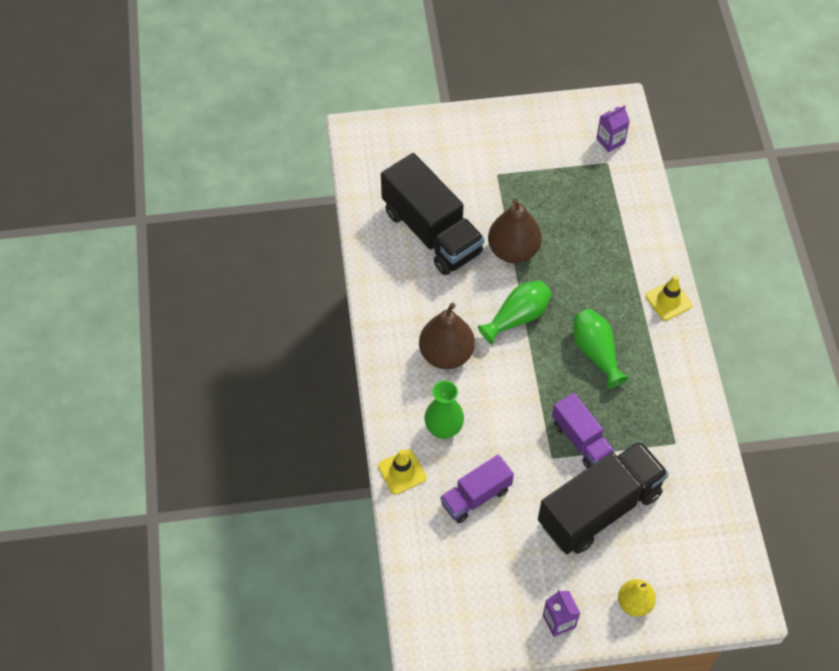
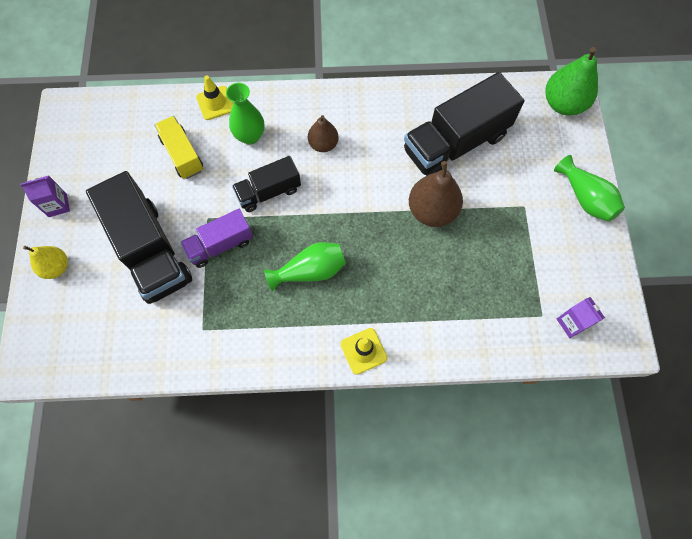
camera: 95 degrees right, 10 degrees up
brown pear [419,303,475,369] -> brown pear [308,115,339,152], size x0.61
purple truck [440,454,514,523] -> yellow truck [154,116,203,179]
green vase [478,280,552,344] -> green vase moved to [554,155,625,222]
none -> black truck [232,156,301,212]
none -> green pear [545,47,598,116]

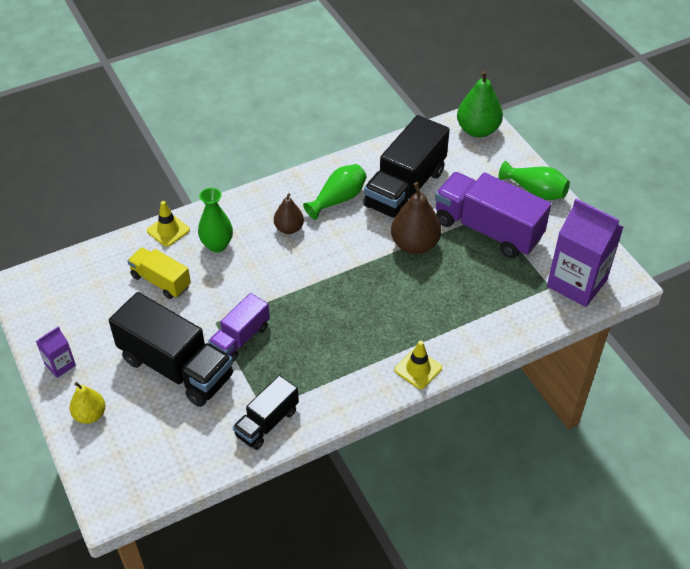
camera: 25 degrees left, 20 degrees down
black truck [232,156,301,212] -> black truck moved to [233,375,299,450]
green vase [264,242,346,291] -> green vase moved to [303,164,367,220]
purple carton [557,297,605,338] -> purple carton [547,199,623,307], size x2.12
none -> purple truck [435,172,551,258]

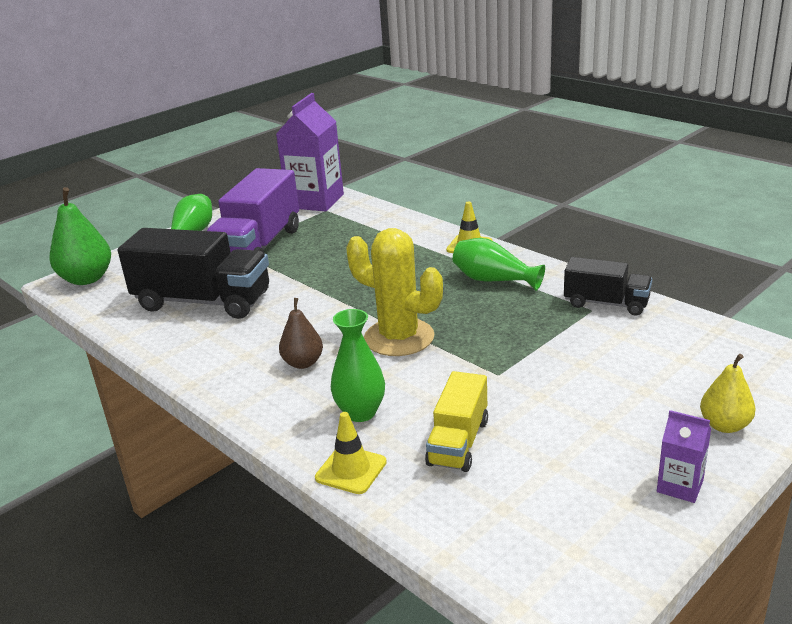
camera: 105 degrees left, 20 degrees down
black truck [109,292,233,407] -> none
purple truck [208,293,270,362] -> none
green vase [303,164,367,220] -> green vase moved to [453,238,545,291]
brown pear [391,182,441,254] -> none
none -> yellow cactus [346,228,443,356]

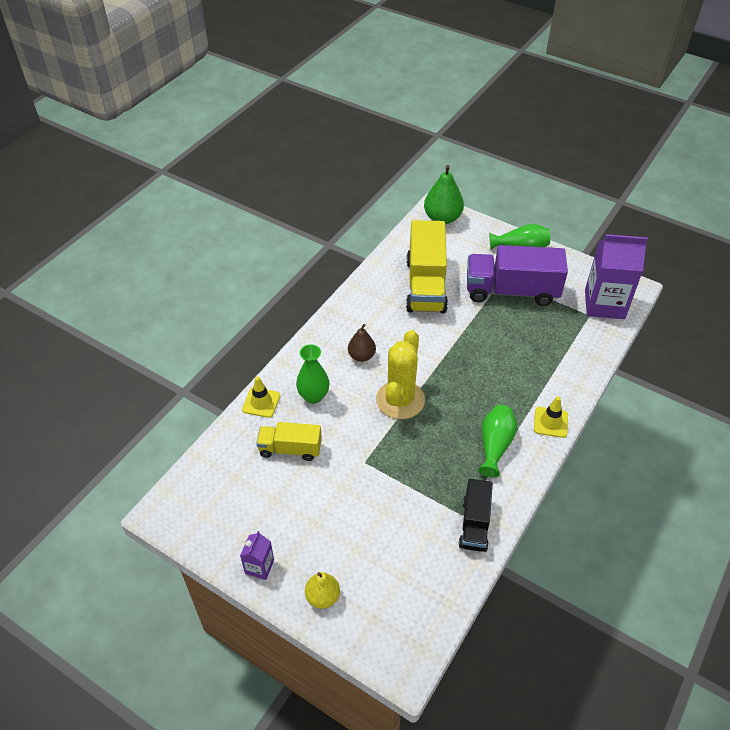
camera: 75 degrees right, 20 degrees up
black truck [118,228,269,319] -> yellow truck [406,220,448,313]

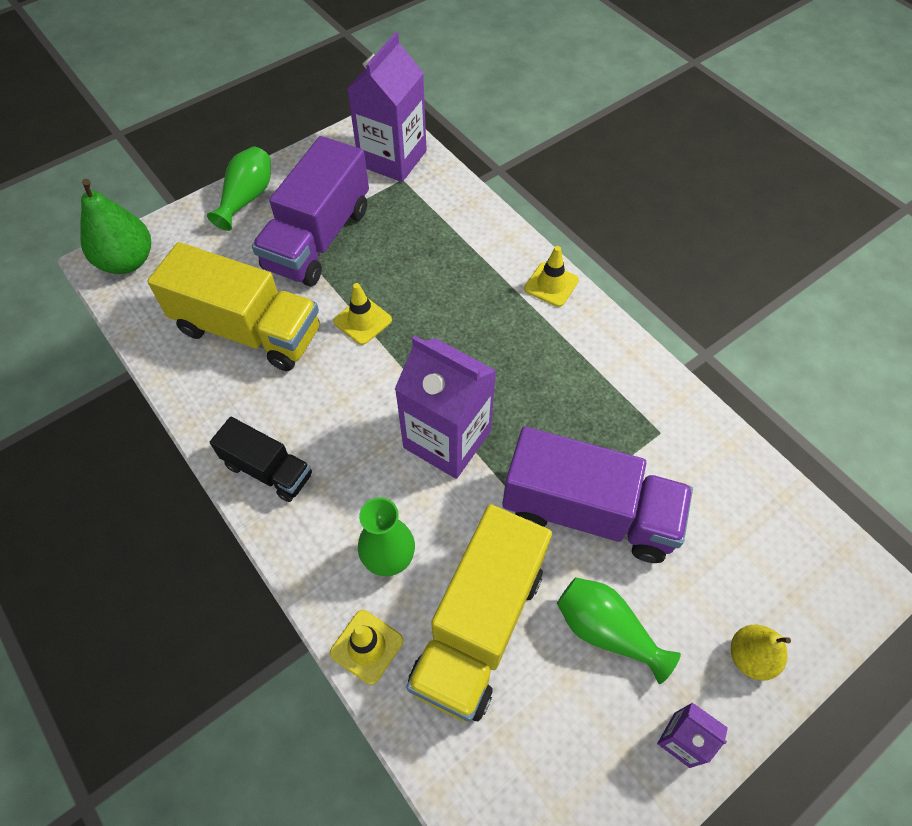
camera: 70 degrees left, 10 degrees up
yellow truck [256,422,322,461] -> yellow truck [406,504,552,722], size x1.77
brown pear [348,324,376,362] -> none
yellow cactus [376,330,425,419] -> purple carton [395,335,496,479]
black truck [459,479,493,552] -> black truck moved to [210,417,312,502]
green vase [478,405,517,477] -> green vase moved to [557,577,681,684]
none -> yellow traffic cone [333,283,392,345]
none -> purple truck [502,427,693,563]

